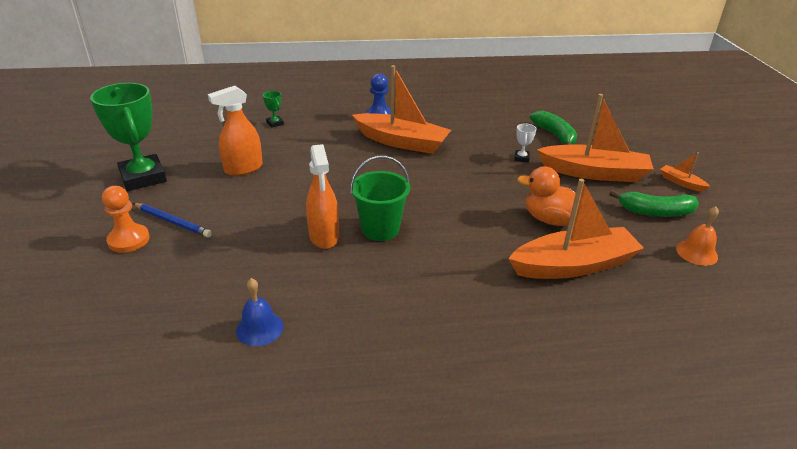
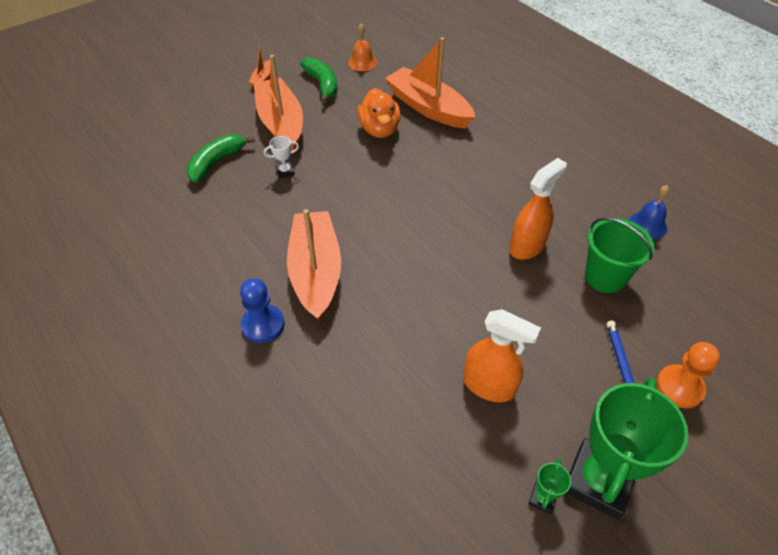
camera: 120 degrees left, 15 degrees up
green trophy [263,91,284,128] -> green trophy moved to [529,459,571,514]
green bucket [350,156,410,241] -> green bucket moved to [585,217,654,293]

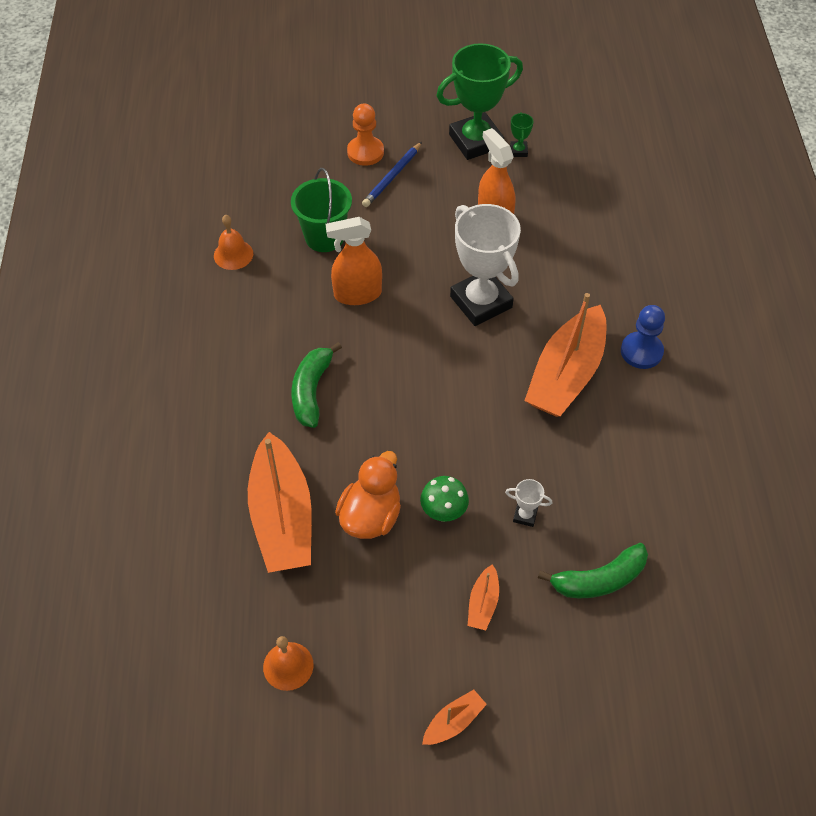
camera: 145 degrees left, 5 degrees up
orange boat [254,55,303,154] -> orange boat [467,564,499,630], size x0.43
green banana [300,57,337,103] -> green banana moved to [292,342,342,428]
green trophy [529,459,571,514] -> green trophy turned 60 degrees counterclockwise [510,112,534,157]
blue bell [629,185,670,239] -> orange bell [214,215,253,270]
none -> green mushroom [420,476,469,522]
none -> white trophy [450,204,521,326]

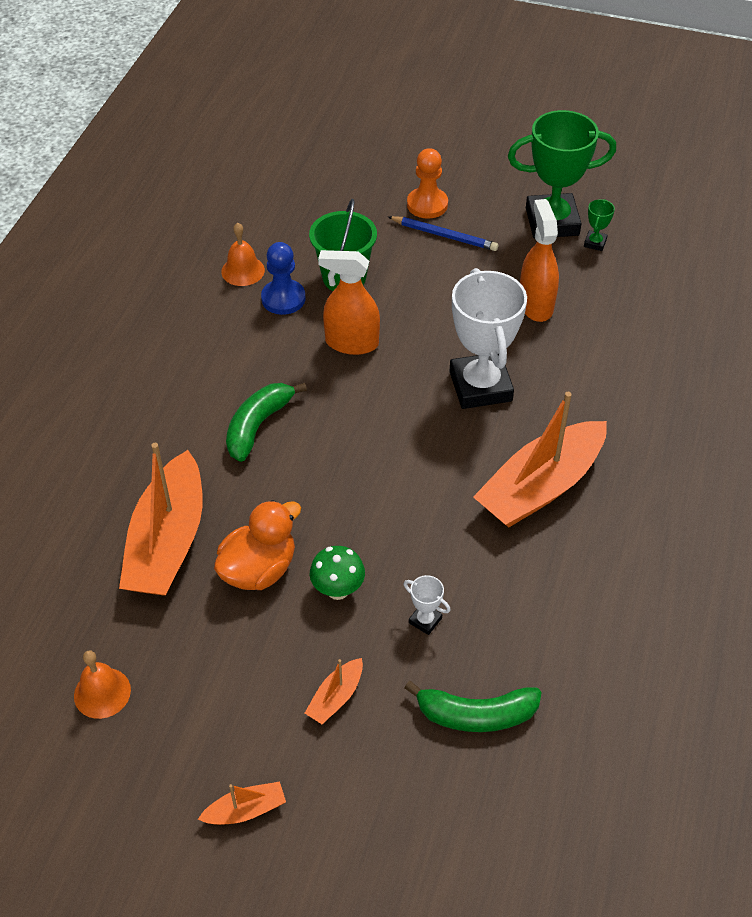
camera: 20 degrees right, 5 degrees down
blue pencil [362,142,422,207] -> blue pencil turned 120 degrees counterclockwise [388,216,498,251]
blue pawn [621,305,665,369] -> blue pawn moved to [261,242,305,315]

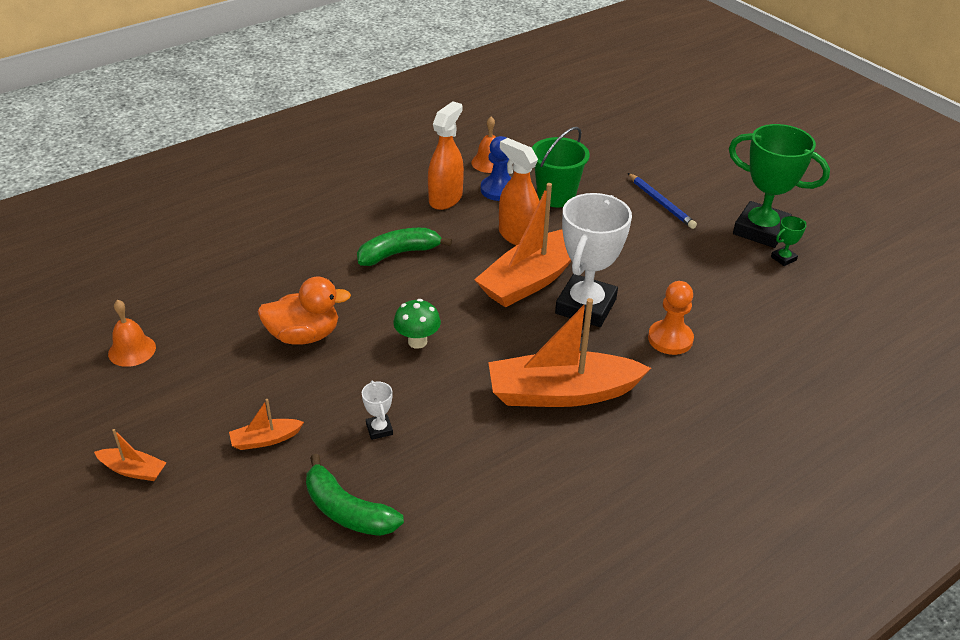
camera: 35 degrees right, 10 degrees down
orange boat [119,443,202,596] -> orange boat moved to [474,183,571,308]
green mushroom [310,546,365,600] -> green mushroom moved to [394,299,441,349]
orange pawn [407,148,448,219] -> orange pawn moved to [648,281,694,355]
orange spray bottle [520,199,559,322] -> orange spray bottle moved to [428,101,464,210]

